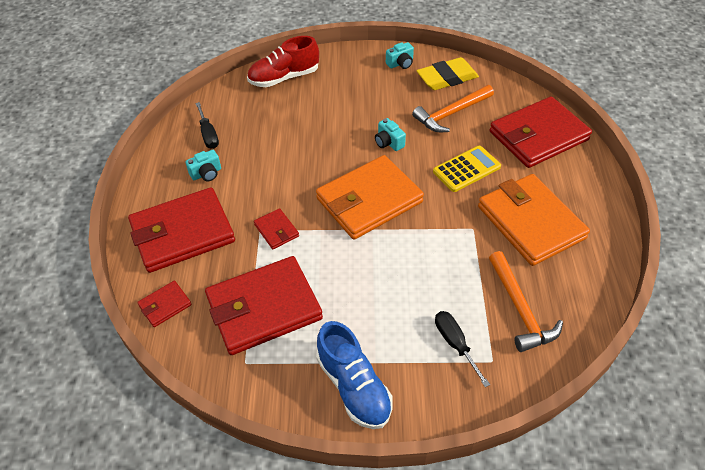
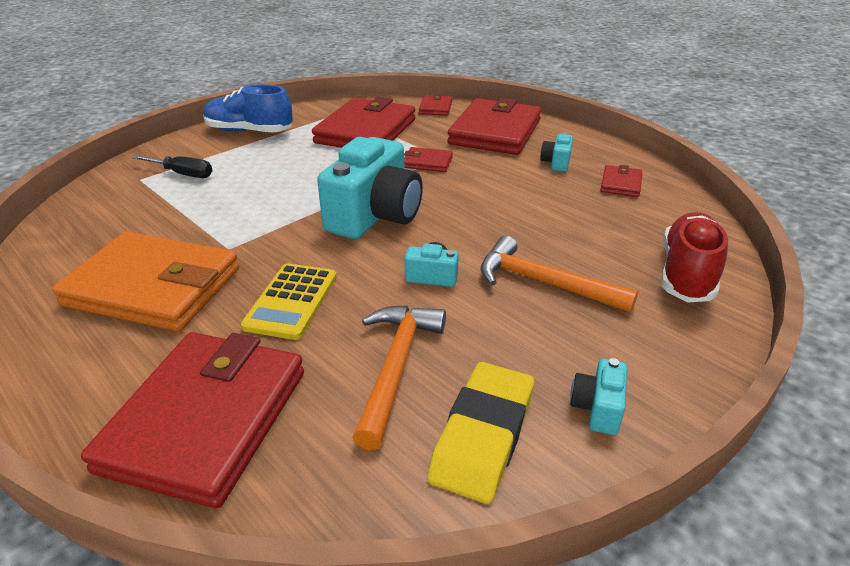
camera: 135 degrees right, 15 degrees down
black screwdriver [195,102,219,149] -> red wallet [600,165,642,197]
orange wallet [316,155,424,240] -> turquoise camera [317,137,423,239]
orange hammer [489,251,563,352] -> orange hammer moved to [480,235,638,312]

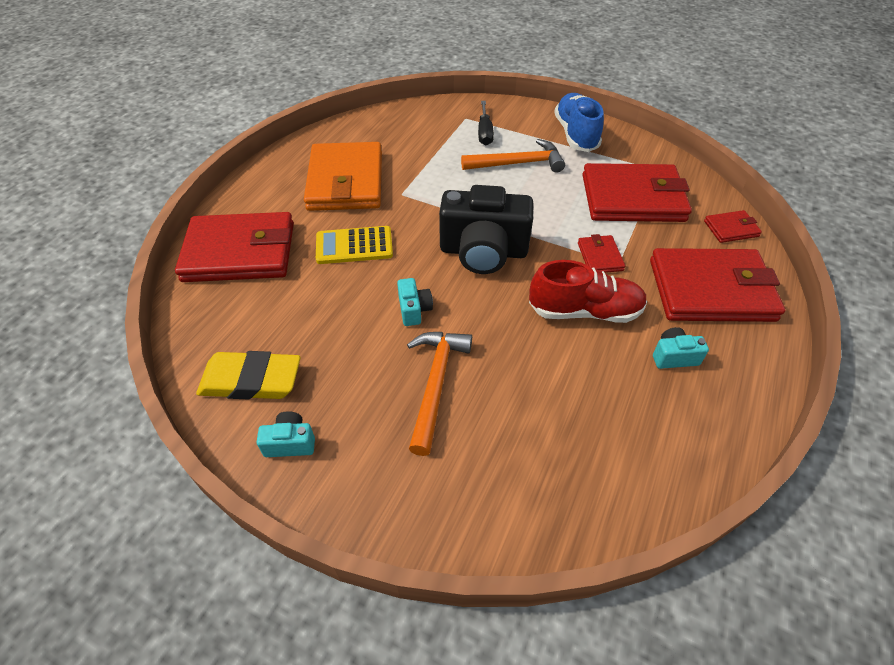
camera: 70 degrees right, 15 degrees up
turquoise camera [317,137,423,239] -> black camera [439,185,533,274]
orange hammer [352,305,446,450] -> orange hammer moved to [461,139,565,173]
red wallet [600,165,642,197] -> none
red shoe [661,212,728,303] -> red shoe moved to [529,260,647,323]

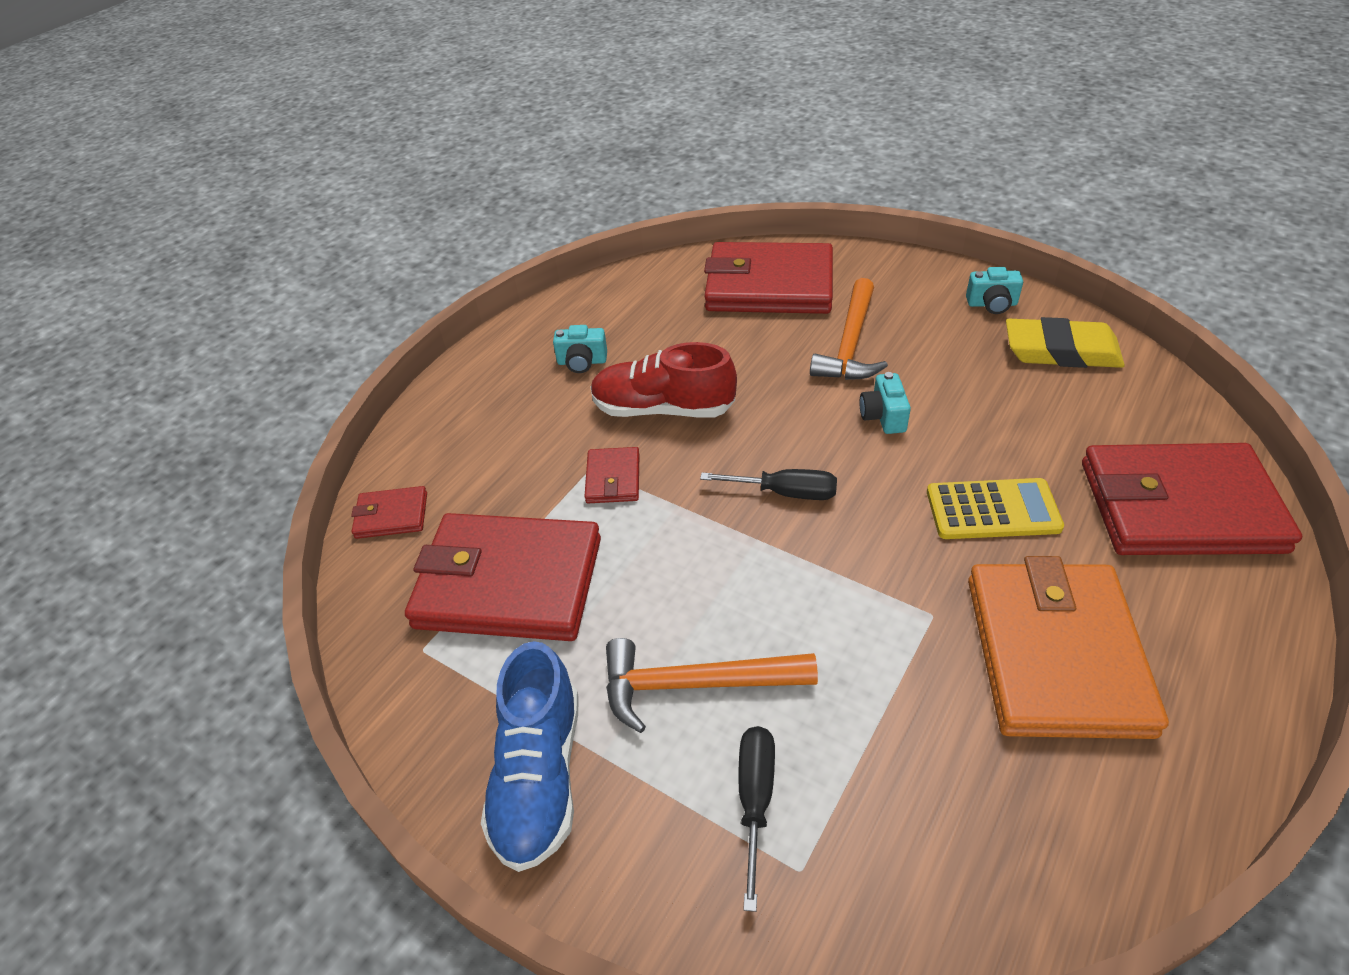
camera: 170 degrees left, 5 degrees down
black camera [439,185,533,274] -> black screwdriver [700,469,837,500]
red wallet [650,248,785,322] -> red wallet moved to [704,242,833,314]

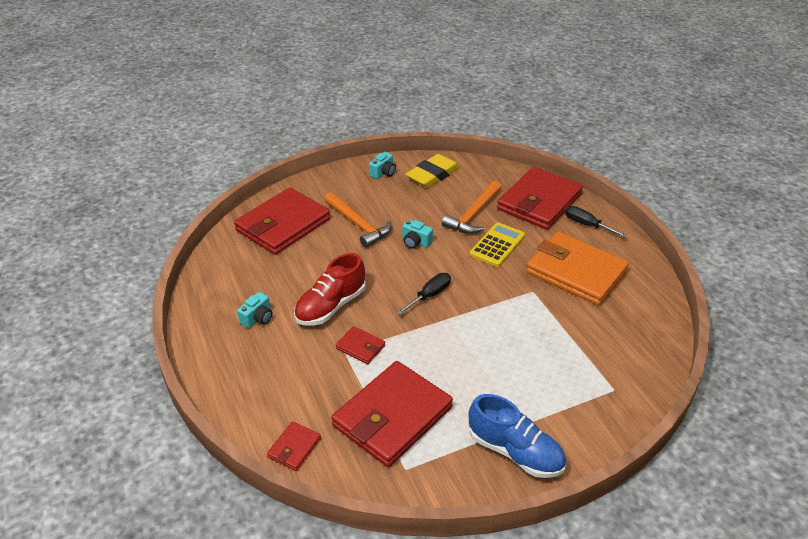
camera: 60 degrees left, 5 degrees down
orange hammer [606,638,818,733] -> orange hammer moved to [442,181,501,234]
black screwdriver [738,726,775,912] -> black screwdriver moved to [565,206,627,238]

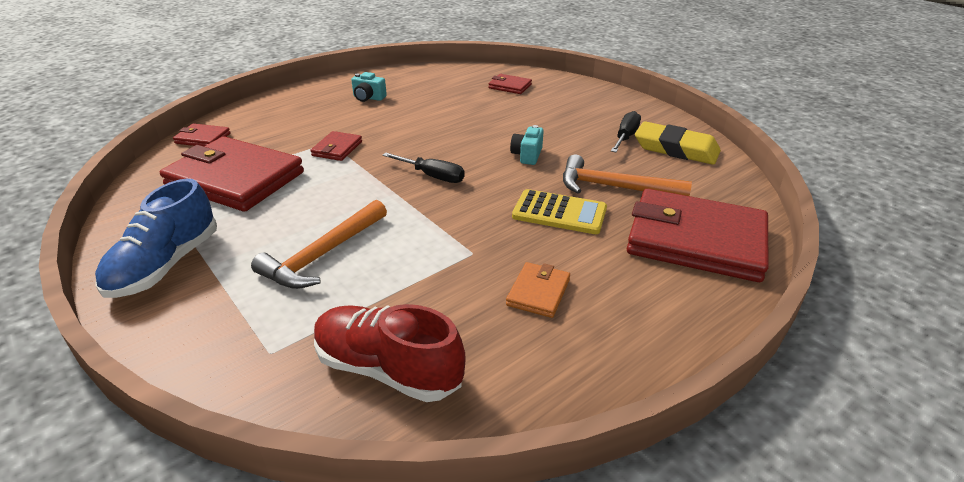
camera: 75 degrees right, 5 degrees down
red wallet [234,188,330,255] -> red wallet [488,74,532,94], size x0.44
red shoe [294,253,366,326] -> red shoe moved to [314,304,466,402]
orange hammer [324,192,392,248] -> orange hammer moved to [251,200,387,289]
turquoise camera [369,152,396,179] -> none
orange wallet [526,232,629,305] -> orange wallet [506,262,570,318], size x0.44
black screwdriver [565,206,627,238] -> black screwdriver moved to [611,111,641,152]

